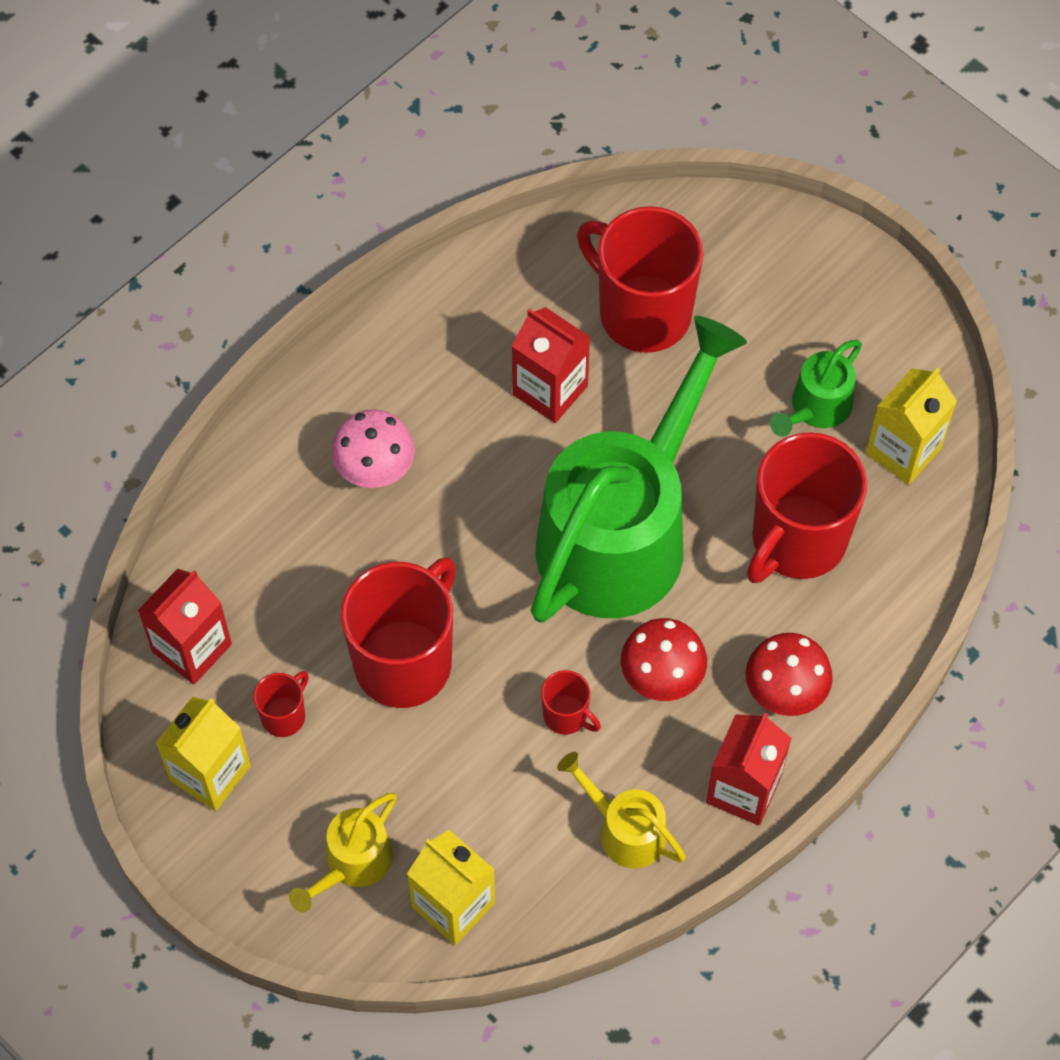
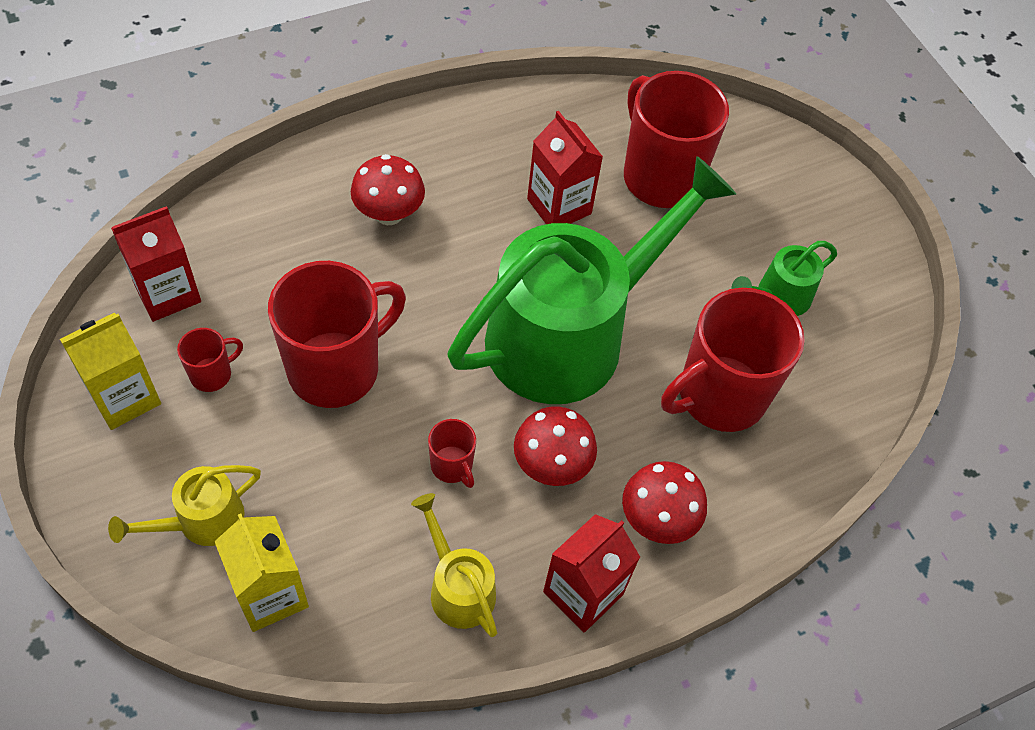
camera: 15 degrees right, 5 degrees down
pink mushroom [332,409,415,488] -> red mushroom [351,154,425,225]
yellow carton [866,368,957,485] -> none

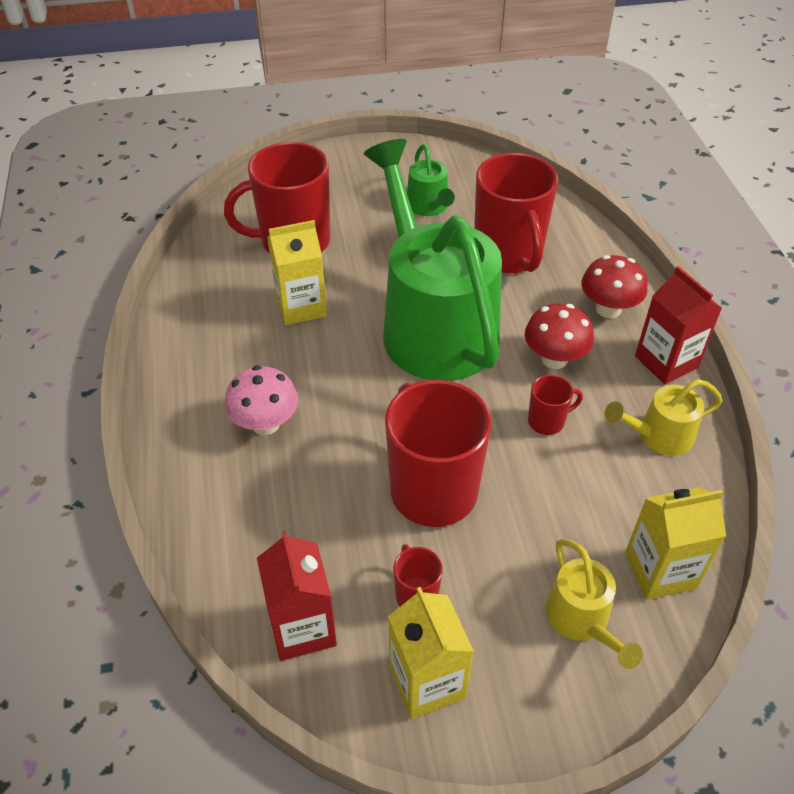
camera: 70 degrees left, 10 degrees down
red mushroom [351,154,425,225] -> pink mushroom [225,365,298,435]
red carton [527,111,603,224] -> yellow carton [267,220,327,325]

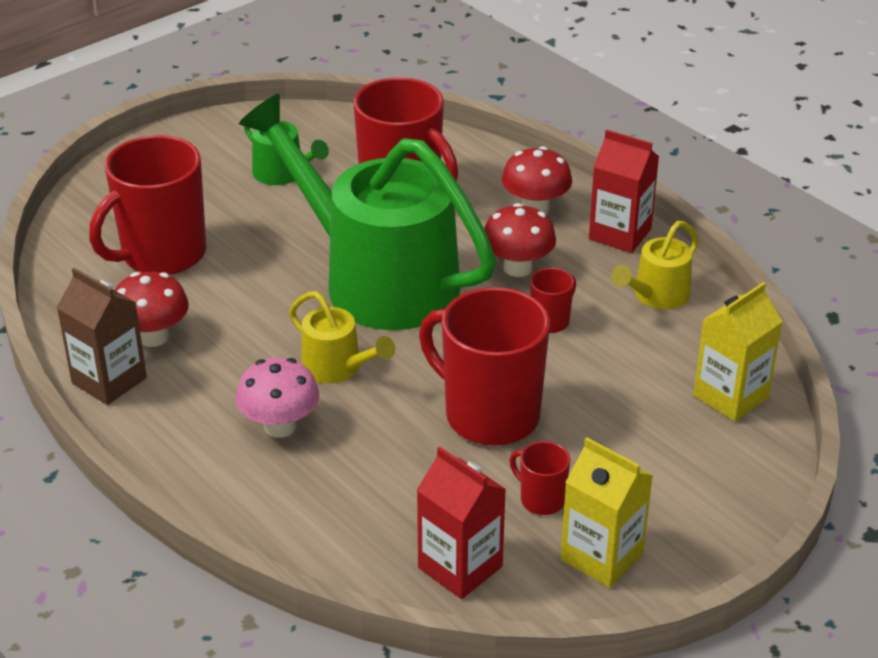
camera: 30 degrees left, 10 degrees down
yellow carton [267,220,327,325] -> none
yellow watering can [545,539,643,669] -> yellow watering can moved to [289,291,395,384]
none -> brown carton [57,268,147,405]
none -> red mushroom [115,272,189,347]

